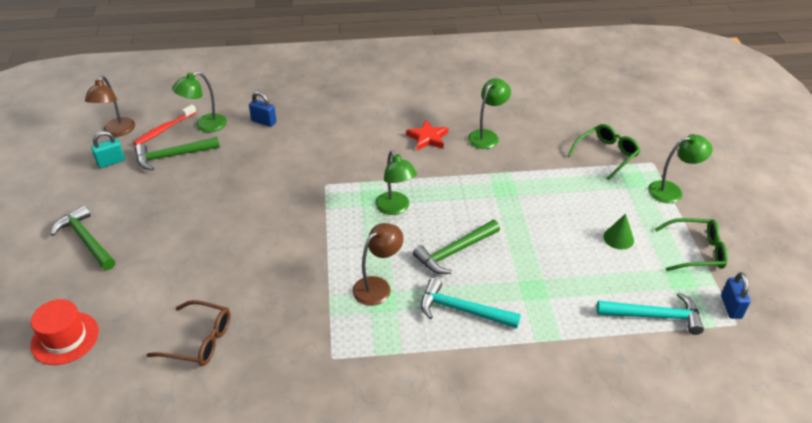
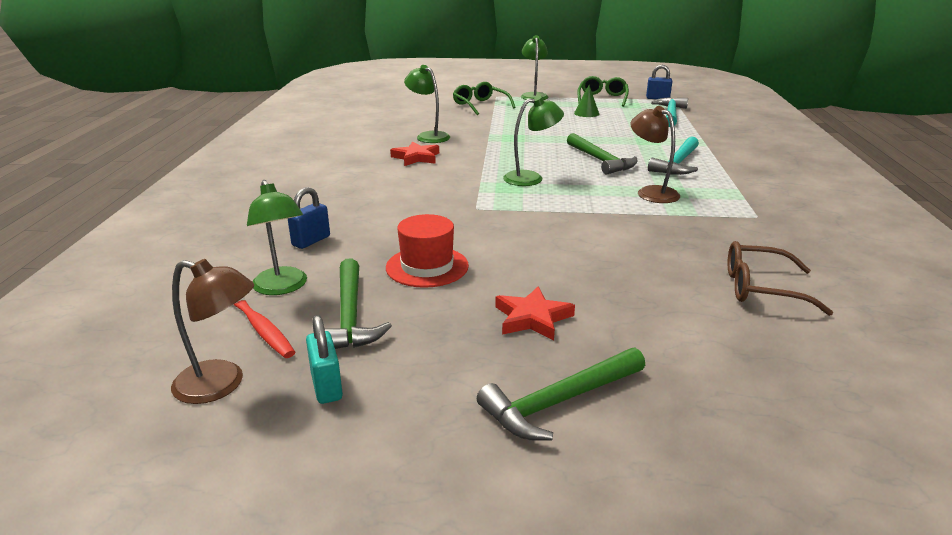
camera: 80 degrees left, 15 degrees down
red hat [30,299,99,365] -> red hat moved to [386,214,469,288]
brown glasses [147,300,230,366] -> brown glasses turned 105 degrees counterclockwise [728,241,833,316]
none -> red star [495,286,575,341]

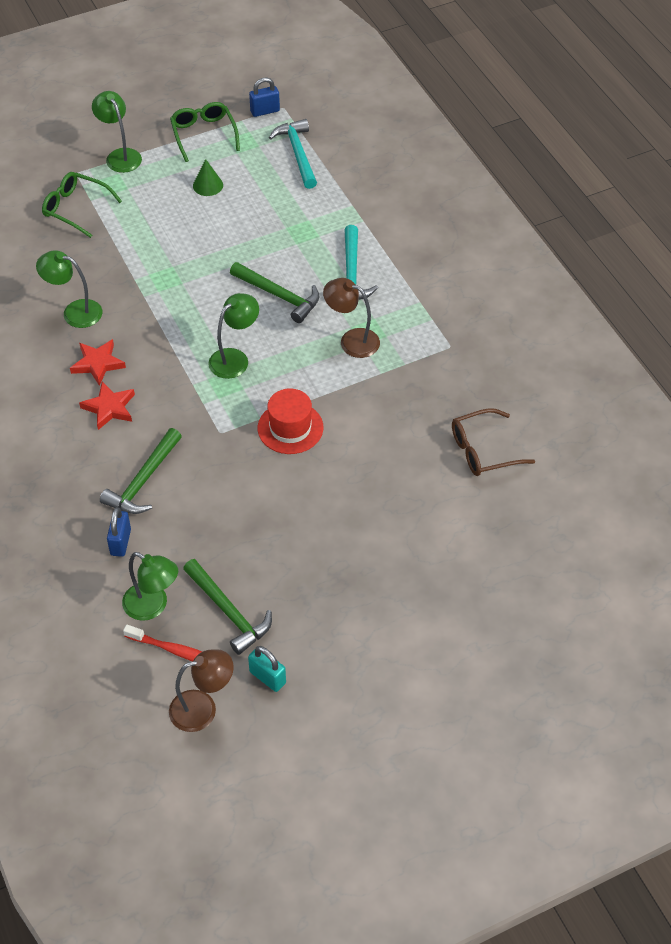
camera: 30 degrees left, 25 degrees up
red hat [386,214,469,288] -> red hat moved to [258,388,324,454]
green hammer [477,348,645,441] -> green hammer moved to [100,428,182,514]
red star [495,286,575,341] -> red star moved to [79,381,135,430]

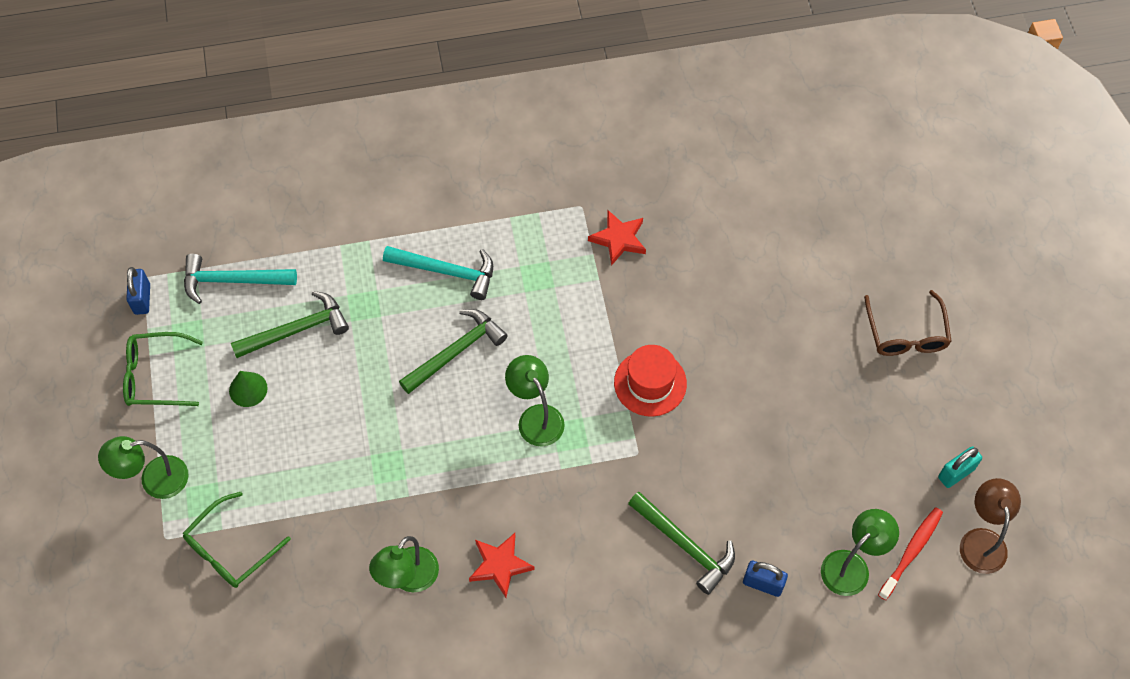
camera: 75 degrees left, 10 degrees up
red star [79,381,135,430] -> red star moved to [588,210,646,266]
green hammer [183,559,272,655] -> green hammer moved to [231,291,349,358]
brown lamp [323,278,380,358] -> none
brown glasses [452,408,535,476] -> brown glasses moved to [864,290,952,356]

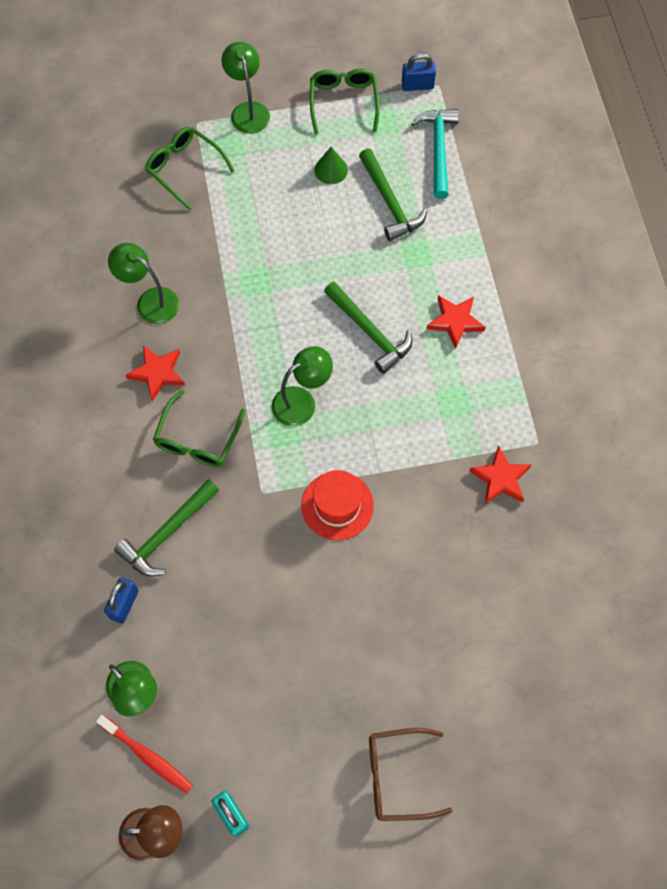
camera: 90 degrees right, 5 degrees up
turquoise hammer [383,246,493,300] -> red star [427,295,486,349]
none -> green glasses [153,389,245,467]

